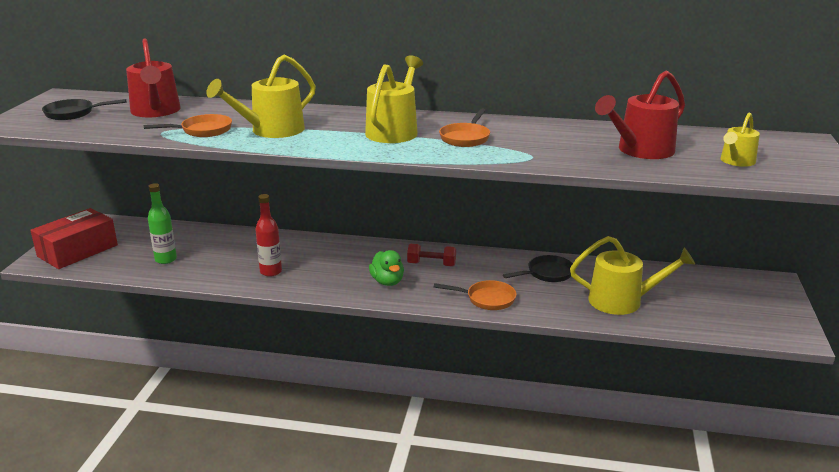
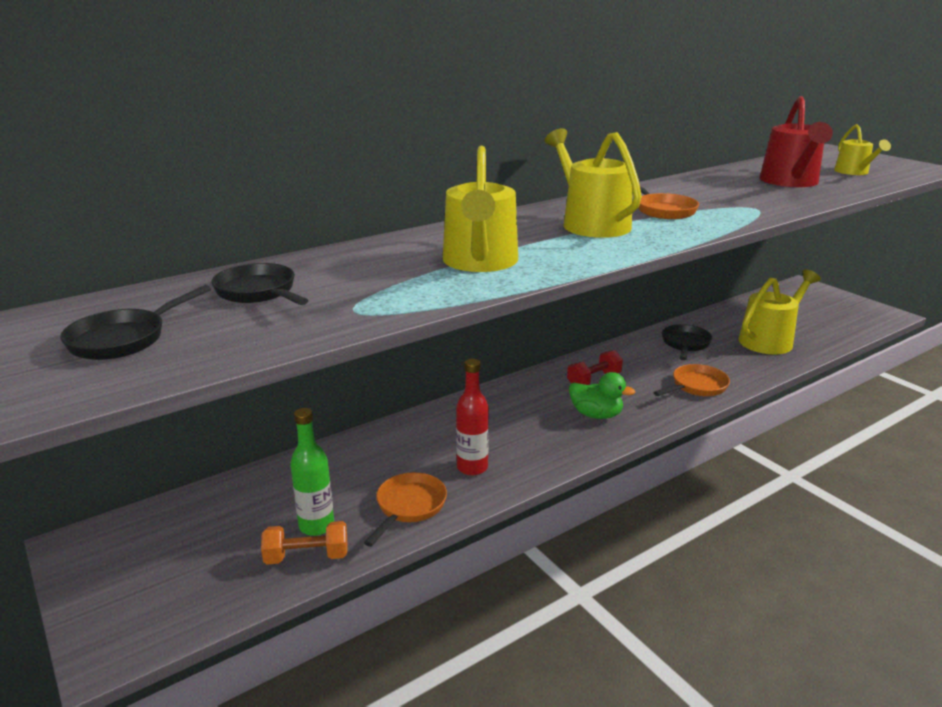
camera: 45 degrees left, 0 degrees up
red box [30,208,118,269] -> none
red watering can [126,39,181,117] -> black pan [211,263,309,305]
orange pan [144,114,232,137] -> orange pan moved to [364,472,447,547]
none -> orange dumbbell [261,521,348,565]

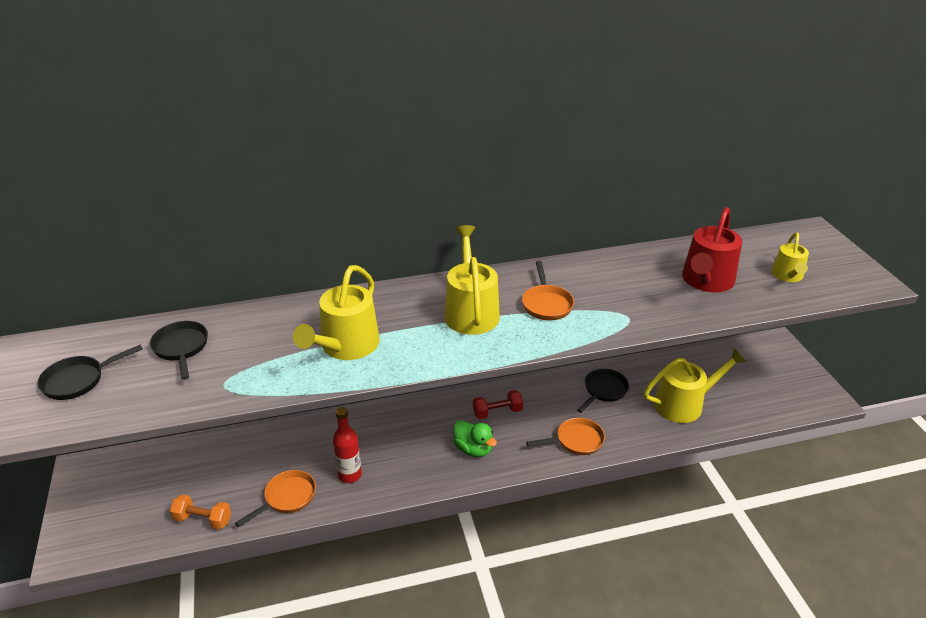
camera: 20 degrees right, 10 degrees up
green bottle [290,408,334,536] -> none

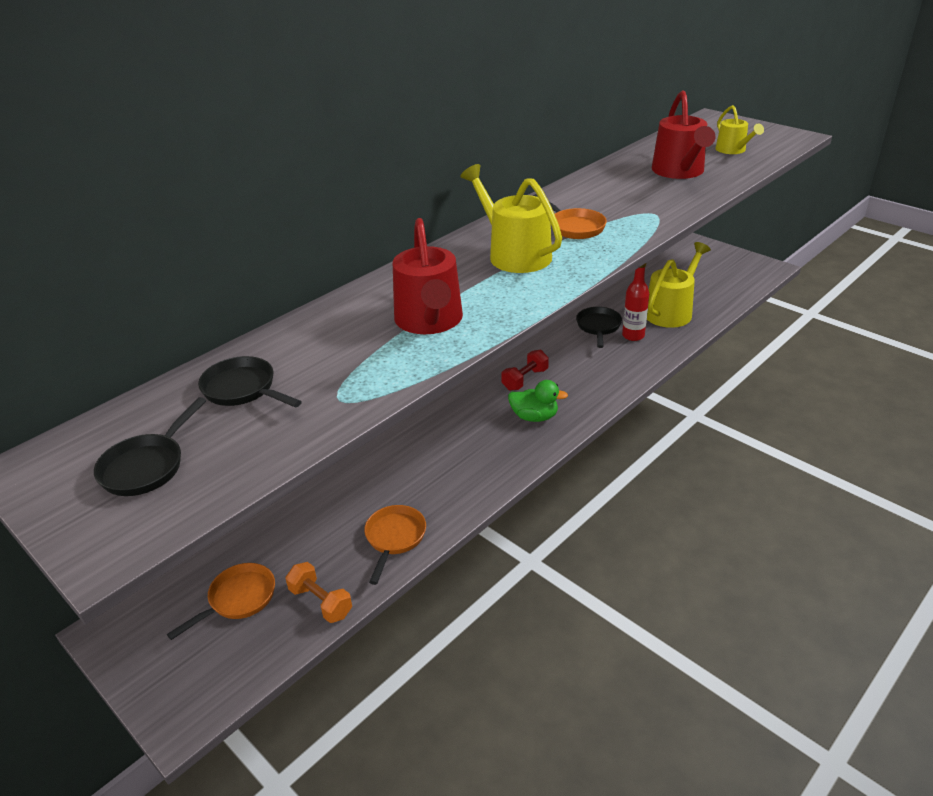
camera: 30 degrees left, 0 degrees up
orange dumbbell [170,494,231,530] -> orange dumbbell turned 60 degrees clockwise [286,562,352,623]
yellow watering can [293,265,380,360] -> red watering can [393,218,463,334]
red bottle [333,407,362,483] -> red bottle moved to [622,263,649,341]
orange pan [526,418,605,455] -> orange pan moved to [167,563,275,640]

